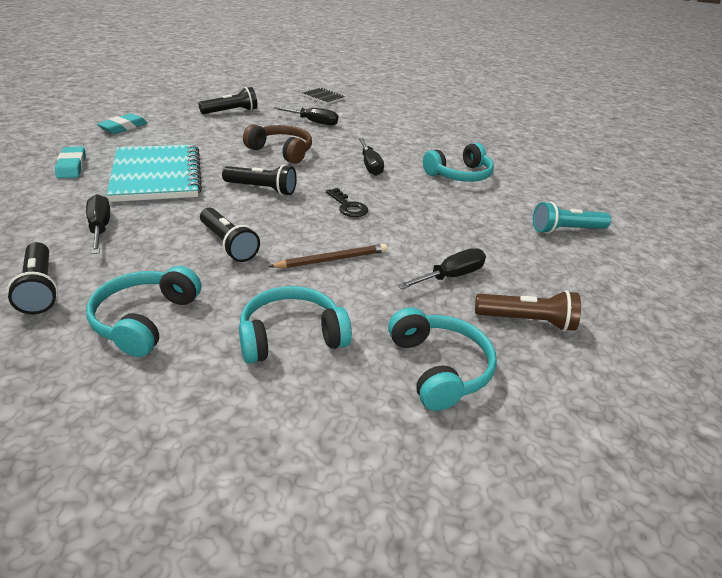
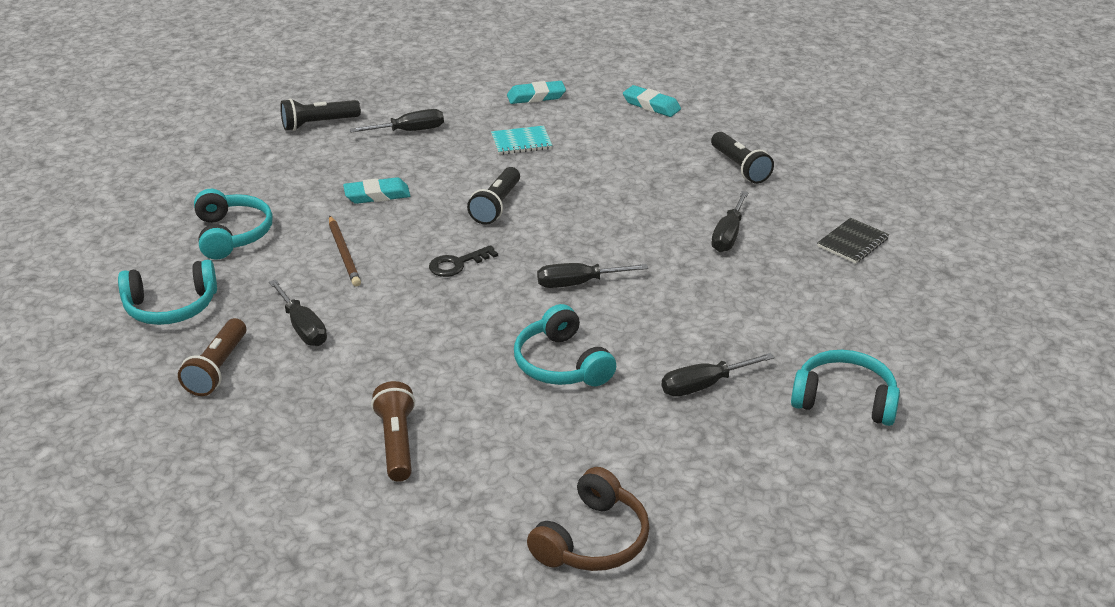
camera: 95 degrees right, 0 degrees up
turquoise headphones [86,266,201,357] -> turquoise headphones moved to [791,350,900,426]
turquoise notebook [106,145,202,202] -> turquoise notebook [491,126,553,155], size x0.46
black flashlight [200,208,260,262] -> turquoise eraser [343,177,410,204]
brown headphones [243,124,312,164] -> brown headphones moved to [527,467,650,571]
turquoise flashlight [533,201,611,234] -> brown flashlight [371,381,415,482]
none -> black screwdriver [661,353,775,397]

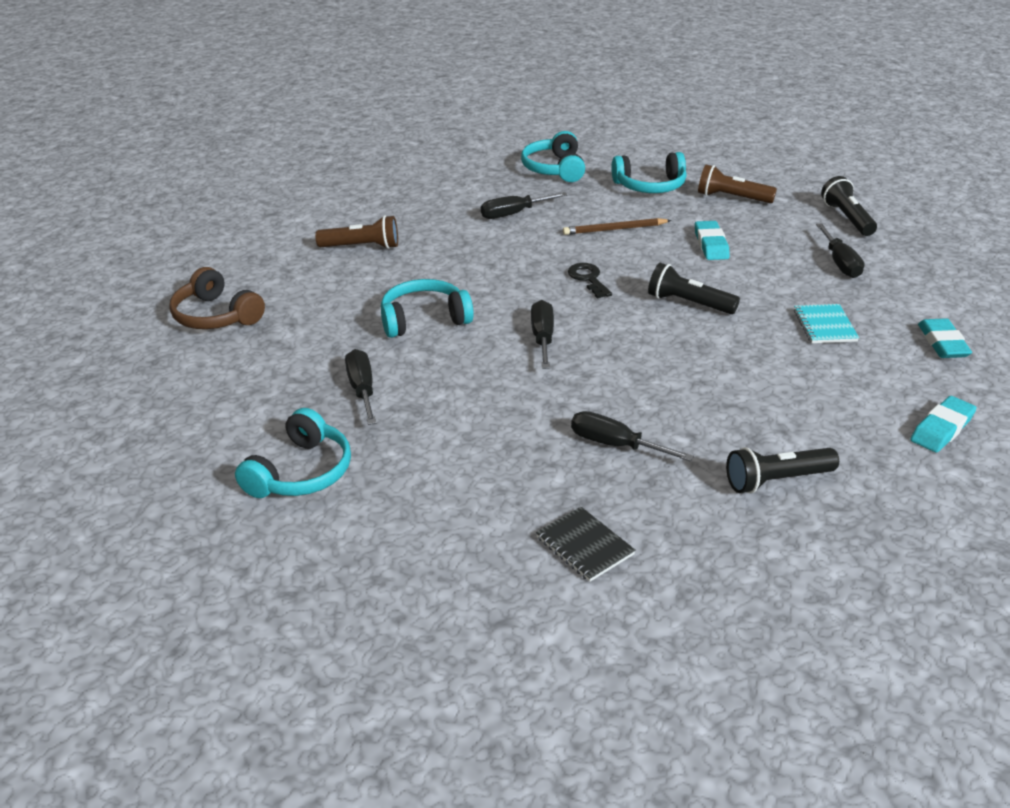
camera: 100 degrees right, 0 degrees up
brown flashlight [178,318,246,396] -> brown flashlight moved to [698,165,777,203]

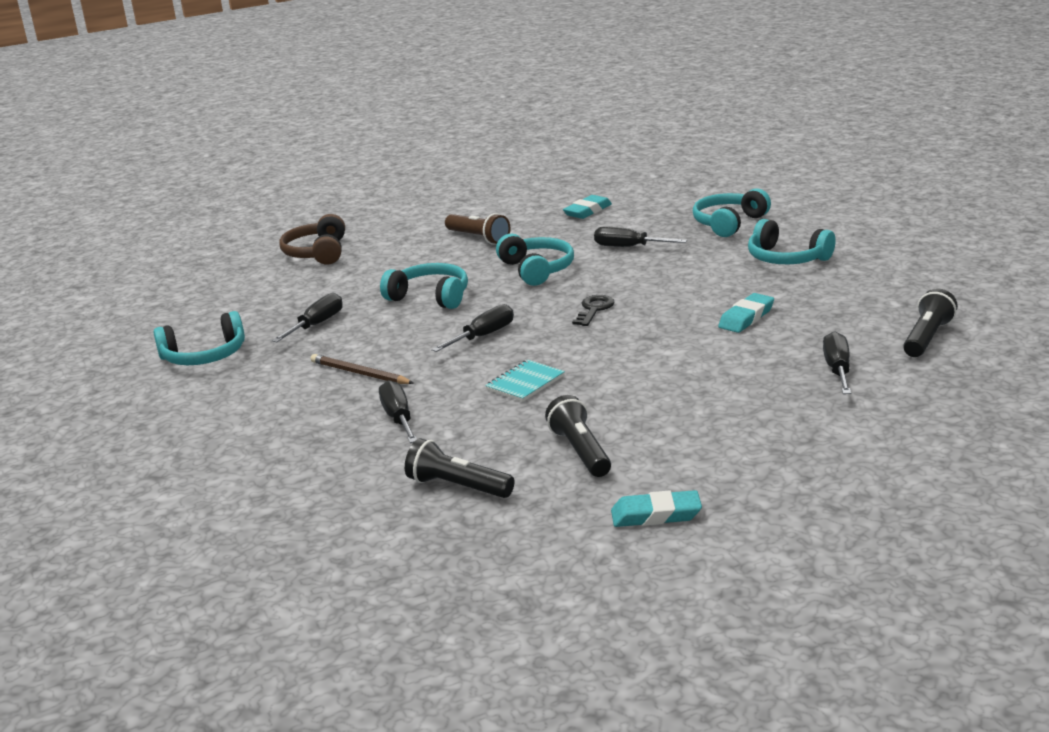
camera: 45 degrees right, 10 degrees down
black notebook [536,507,636,582] -> none
brown pencil [563,218,671,235] -> brown pencil moved to [311,354,413,384]
black flashlight [648,263,740,314] -> black flashlight moved to [545,395,611,477]
brown flashlight [698,165,777,203] -> none
turquoise notebook [794,304,859,343] -> turquoise notebook moved to [485,360,565,402]
black screwdriver [816,223,864,278] -> black screwdriver turned 150 degrees clockwise [823,331,851,394]
turquoise eraser [918,318,972,358] -> turquoise eraser moved to [563,195,612,219]
none -> turquoise headphones [496,234,574,286]

